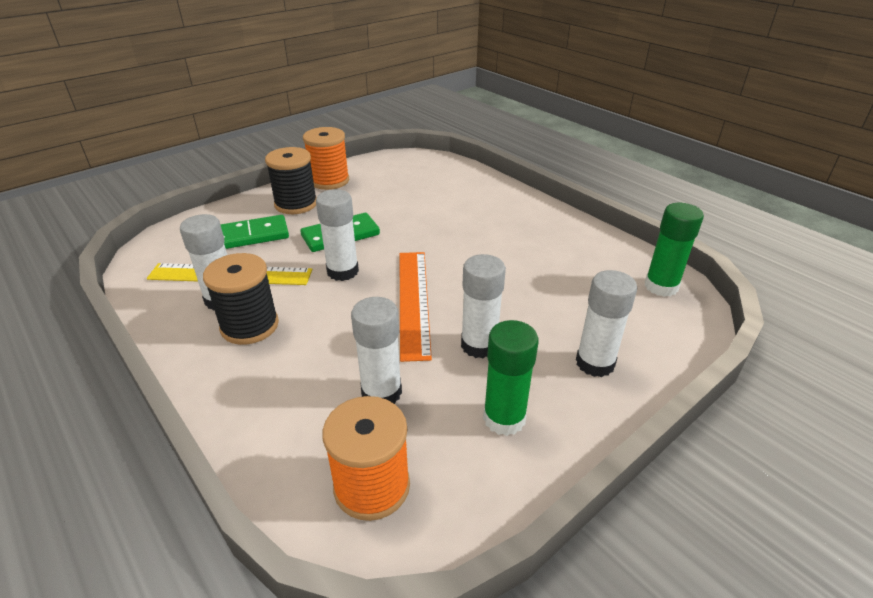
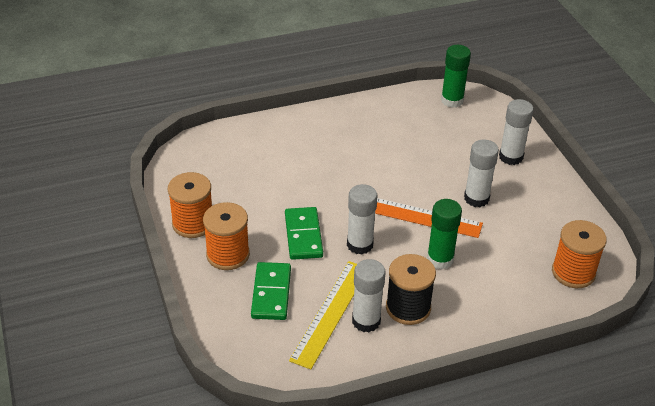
camera: 70 degrees left, 5 degrees up
black spool [265,147,317,214] -> orange spool [203,202,250,270]
white glue stick [351,297,402,404] -> none
green glue stick [483,320,539,436] -> green glue stick moved to [427,199,462,269]

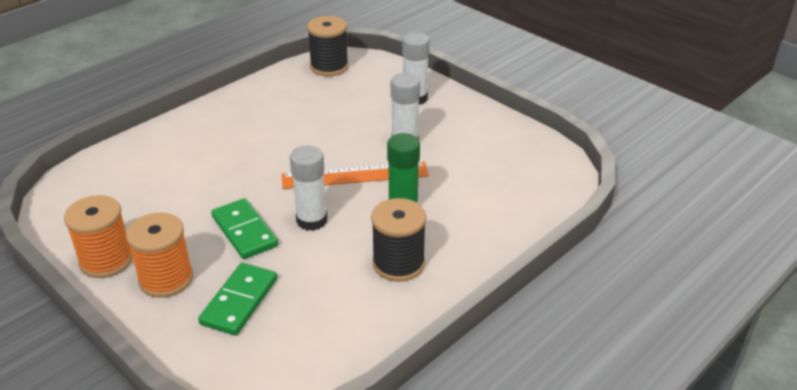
camera: 25 degrees left, 5 degrees down
green domino [251,262,291,320] -> green domino turned 45 degrees clockwise [198,263,277,336]
yellow ruler [289,261,357,370] -> none
white glue stick [352,259,386,332] -> none
green glue stick [441,45,471,108] -> black spool [307,16,349,76]
orange spool [552,220,607,288] -> none

